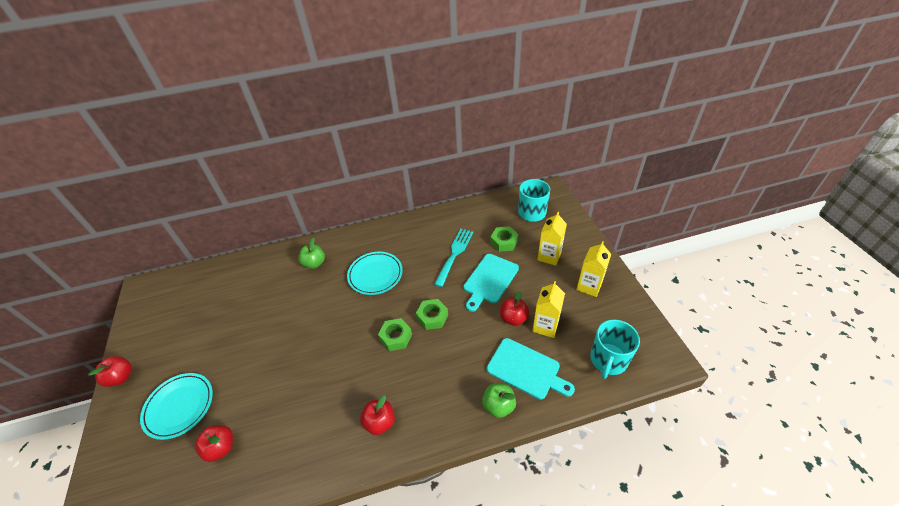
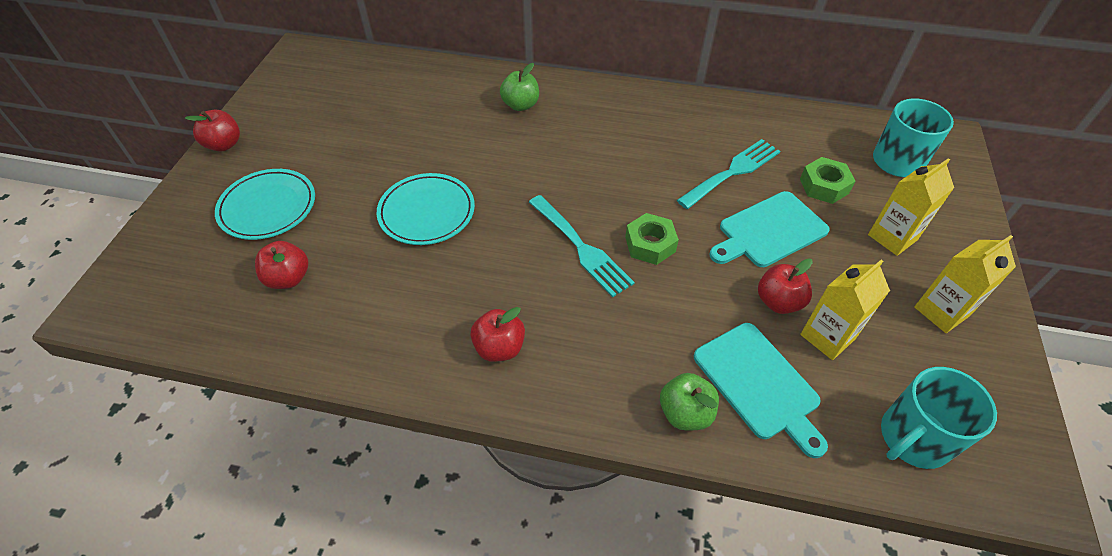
camera: 25 degrees right, 5 degrees up
turquoise plate [347,252,403,295] -> turquoise plate moved to [377,173,475,245]
green nut [378,318,412,351] -> turquoise fork [529,195,635,297]

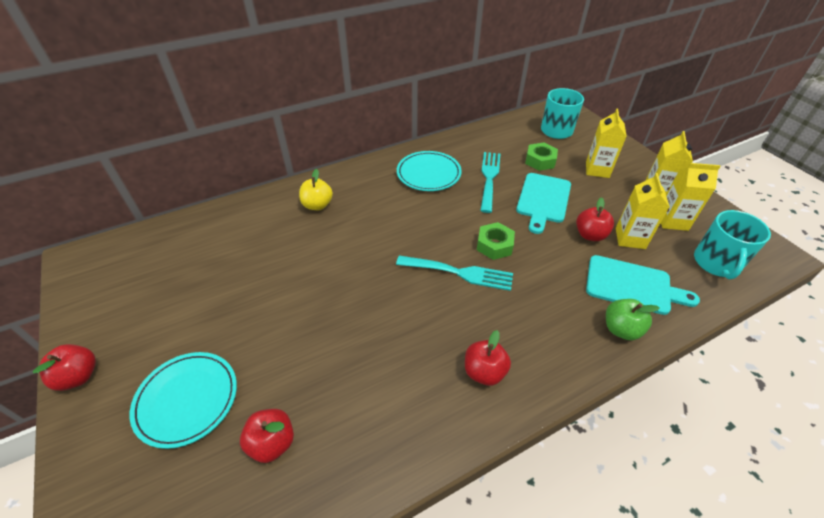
camera: 40 degrees left, 5 degrees down
turquoise plate [377,173,475,245] -> turquoise plate moved to [397,151,462,191]
green apple [500,63,539,111] -> yellow apple [299,169,333,210]
none -> yellow carton [661,163,720,231]

